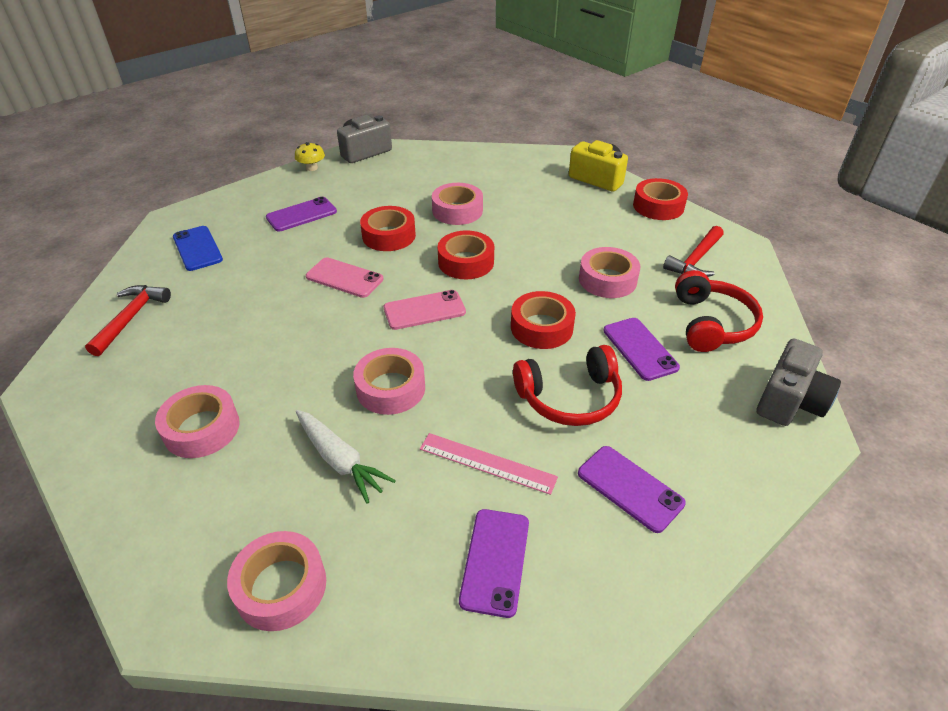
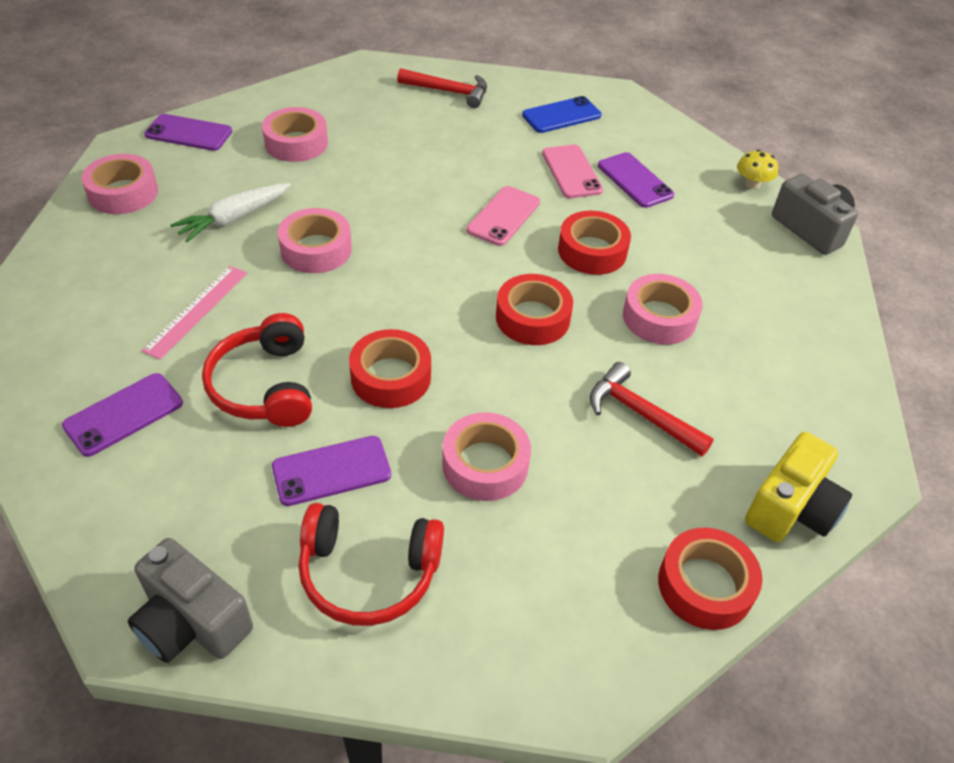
camera: 90 degrees right, 5 degrees up
pink phone [384,290,466,330] -> pink phone moved to [542,145,603,198]
purple phone [459,509,529,618] -> purple phone moved to [144,114,232,151]
red hammer [663,226,724,277] -> red hammer moved to [590,362,714,456]

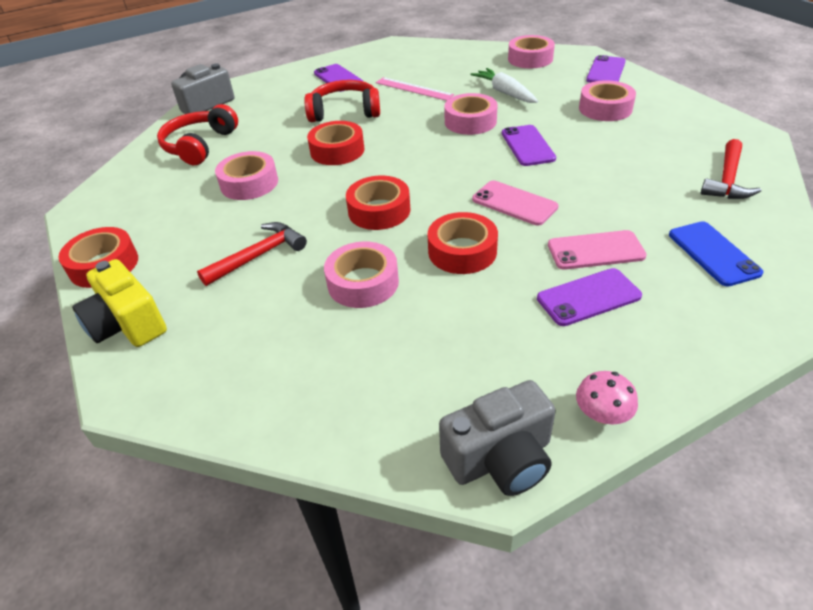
camera: 105 degrees right, 5 degrees down
purple phone [272,436,391,506] -> purple phone moved to [502,125,556,166]
yellow mushroom [737,150,778,189] -> pink mushroom [576,371,638,425]

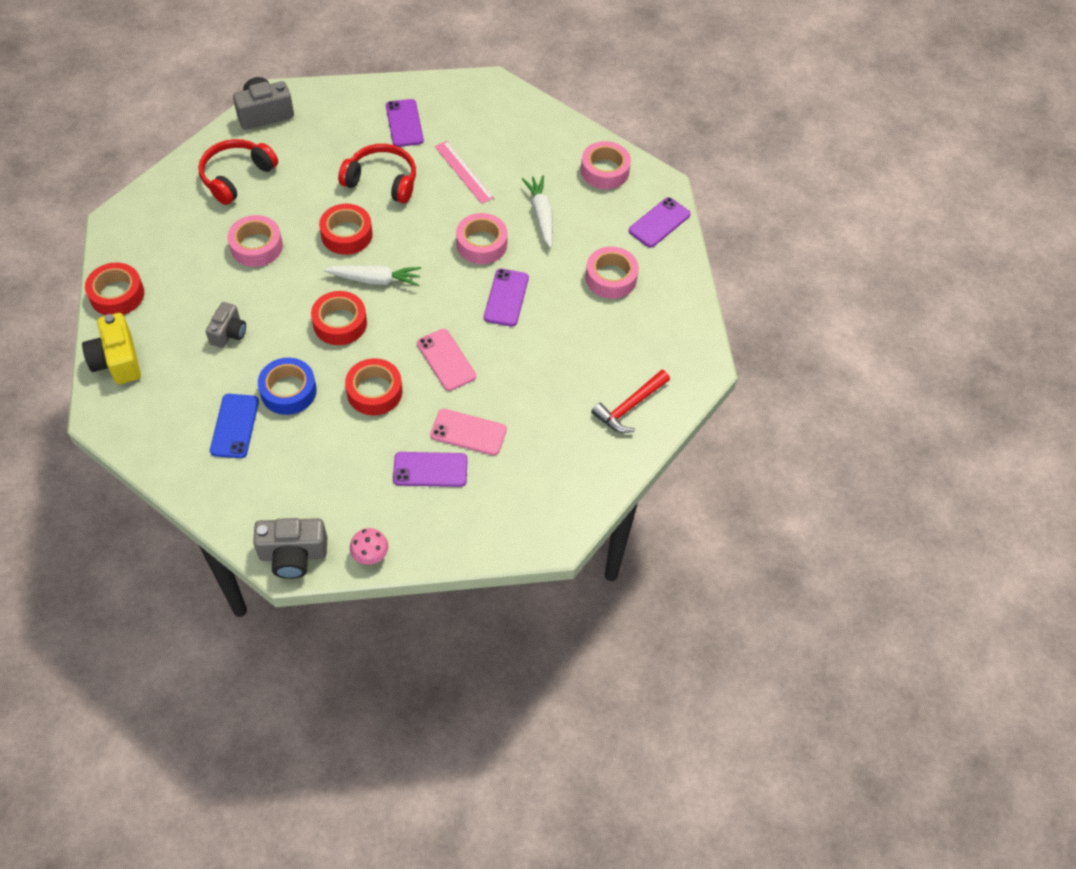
camera: 15 degrees right, 15 degrees up
red hammer [197,222,307,286] -> grey camera [206,302,246,348]
pink tape [324,241,399,308] -> blue tape [258,358,317,415]
blue phone [669,221,763,286] -> blue phone moved to [210,394,259,458]
none -> white carrot [323,265,421,286]

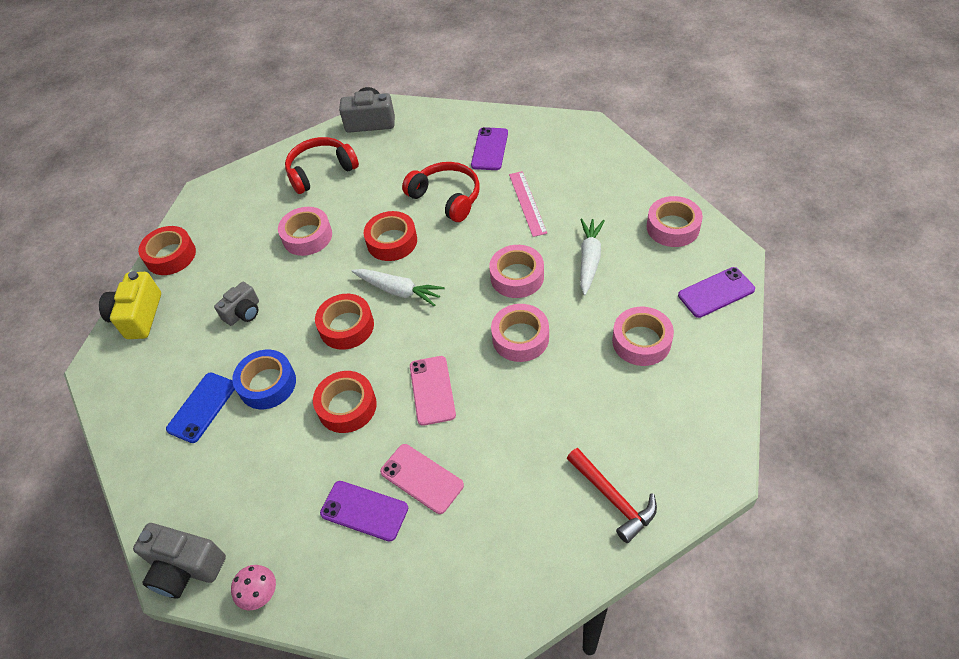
camera: 30 degrees right, 5 degrees down
purple phone [484,269,529,327] -> pink tape [491,304,549,362]
red hammer [591,370,670,433] -> red hammer turned 105 degrees counterclockwise [567,448,657,543]

